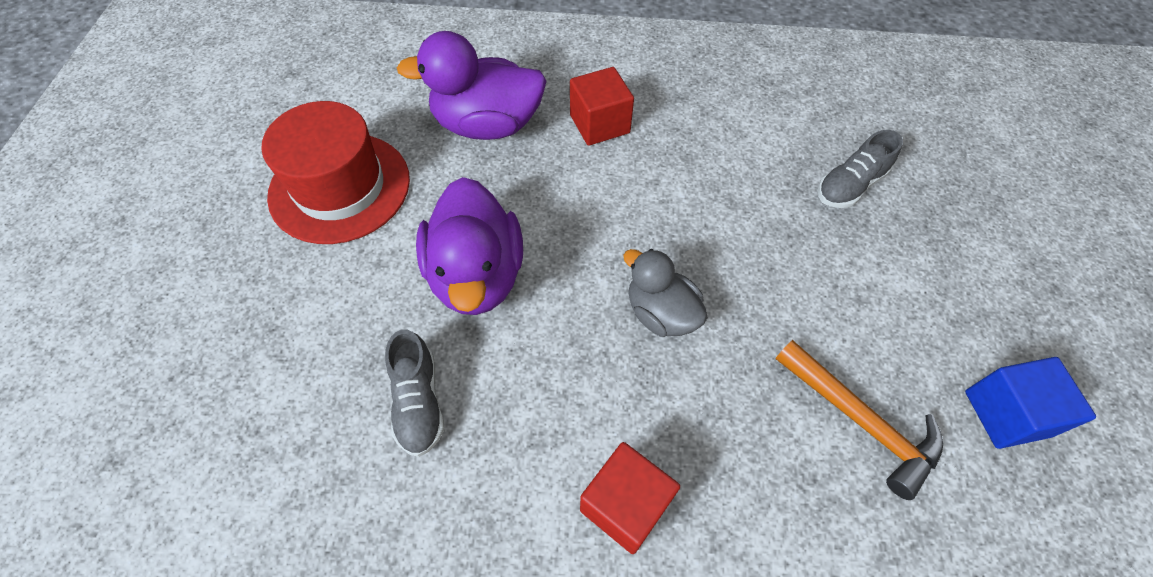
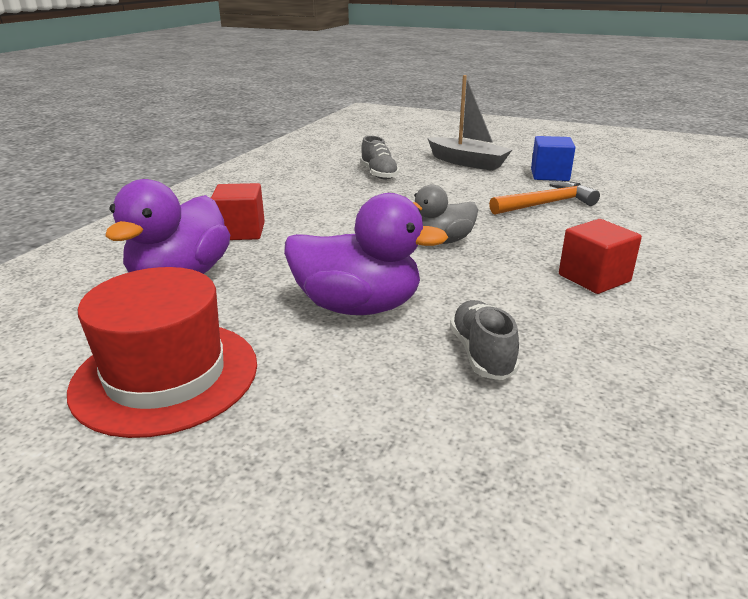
camera: 70 degrees left, 30 degrees down
grey shoe [385,329,444,457] -> grey shoe turned 105 degrees counterclockwise [450,300,519,380]
none -> grey boat [428,75,513,171]

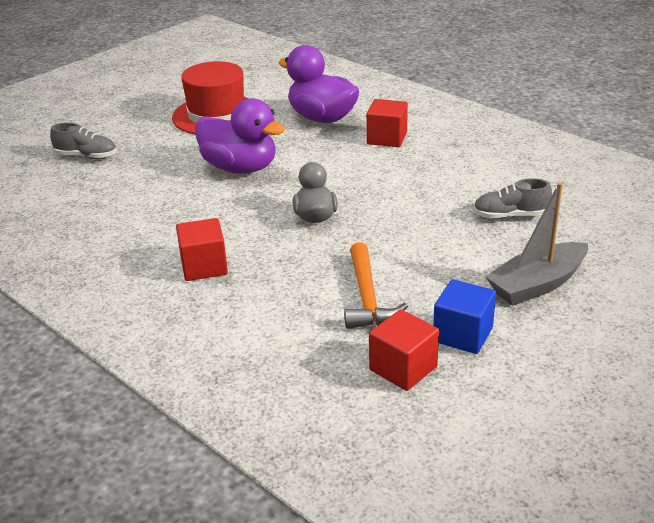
camera: 110 degrees right, 5 degrees up
purple duck [284,193,449,315] -> purple duck turned 90 degrees counterclockwise [195,98,285,174]
grey shoe [450,300,519,380] -> grey shoe moved to [50,123,117,159]
none -> red cube [369,309,439,391]

